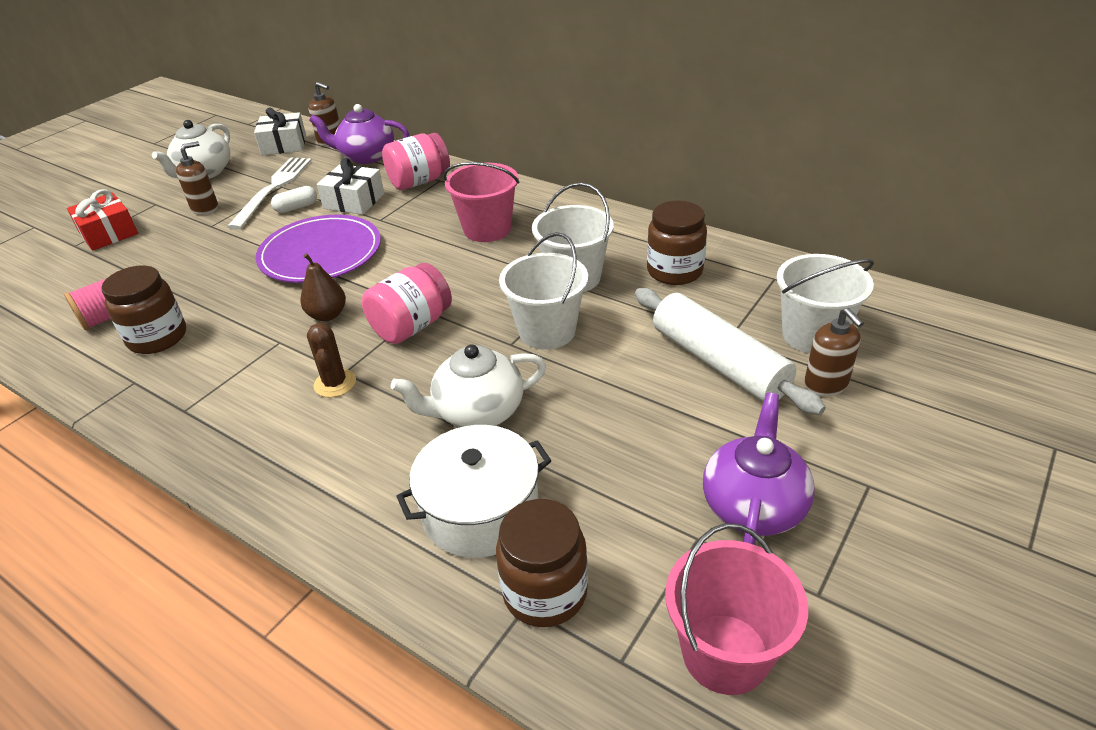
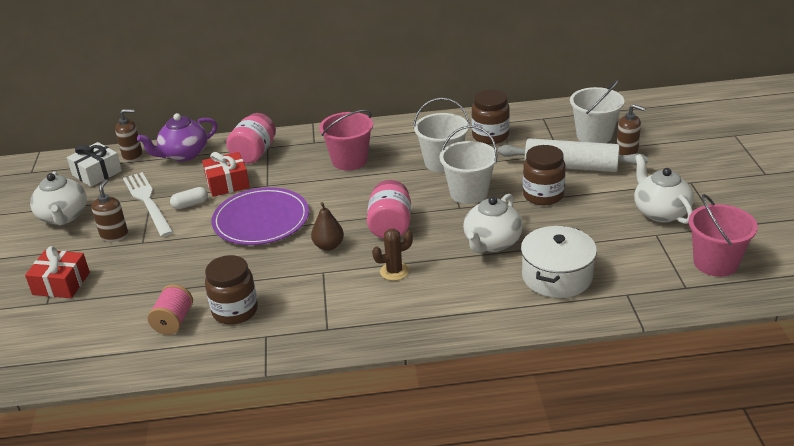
camera: 40 degrees left, 5 degrees down
white capsule [271,186,317,213] -> white capsule turned 45 degrees clockwise [170,187,208,209]
brown cactus [307,323,356,398] -> brown cactus turned 60 degrees counterclockwise [372,229,413,281]
white gift [317,158,384,215] -> red gift [202,152,250,197]
brown jar [496,499,588,627] -> brown jar moved to [523,145,566,205]
purple teapot [703,393,815,545] -> white teapot [634,154,694,224]

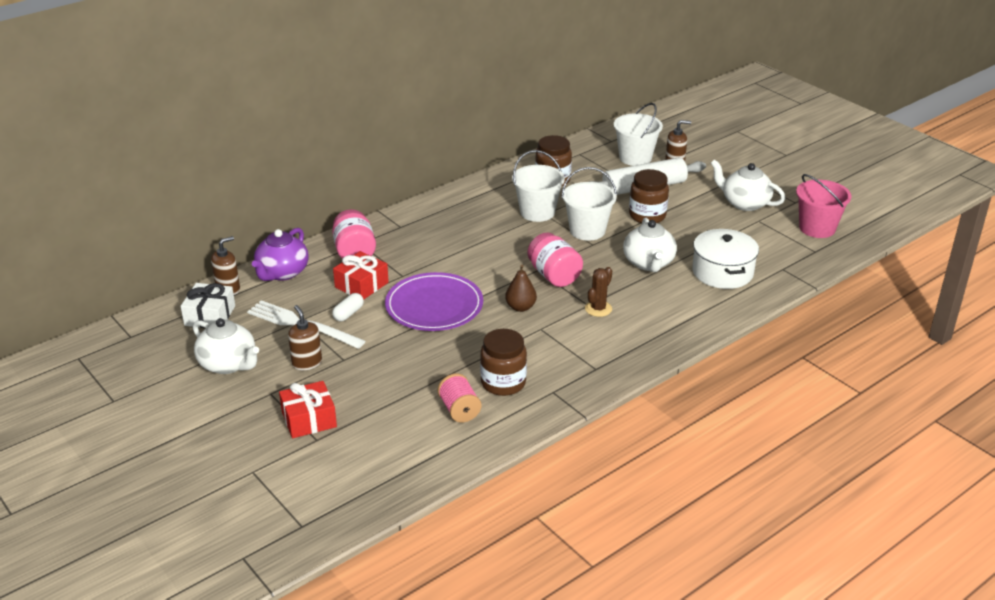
camera: 35 degrees left, 0 degrees up
pink bucket [319,110,373,171] -> none

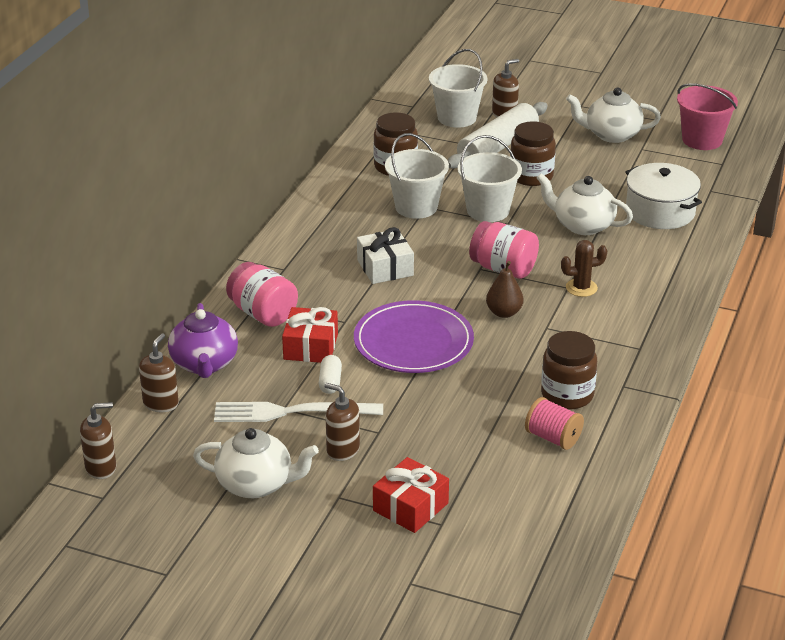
camera: 30 degrees left, 0 degrees up
white gift [181,283,235,328] -> white gift moved to [357,227,414,284]
brown cactus [585,267,612,317] -> brown cactus turned 75 degrees clockwise [561,240,607,297]
white teapot [623,217,677,272] -> white teapot turned 150 degrees clockwise [537,173,633,235]
none -> brown soap dispenser [80,402,116,479]

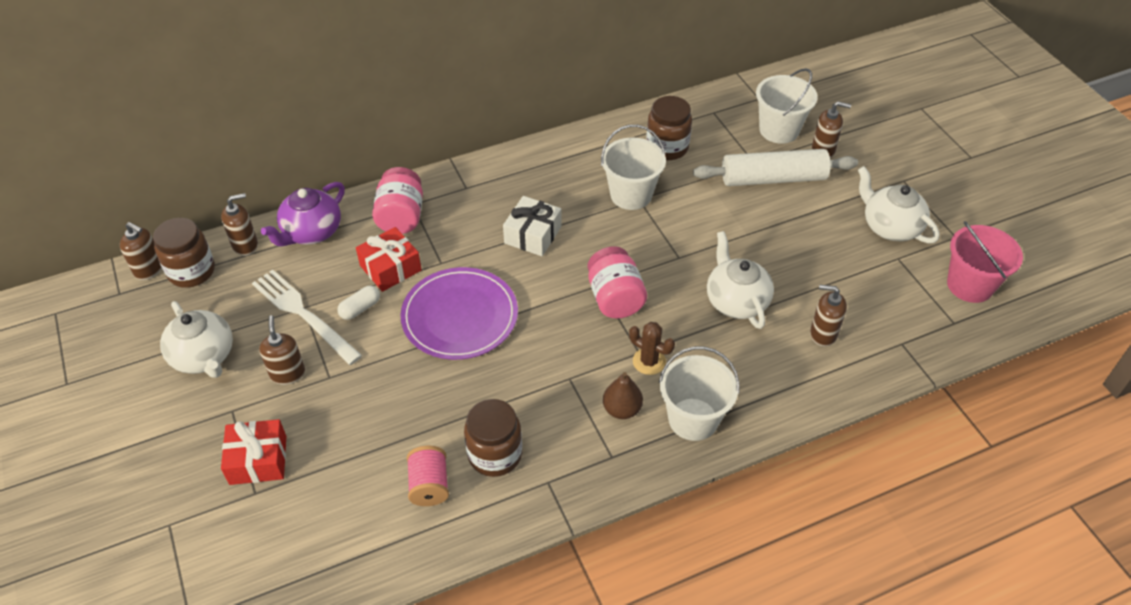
camera: 45 degrees right, 15 degrees up
white bucket [458,135,522,222] -> white bucket moved to [659,346,740,441]
brown pear [486,261,524,318] -> brown pear moved to [603,372,643,419]
brown jar [510,121,556,186] -> brown jar moved to [153,218,215,288]
white pot [626,163,702,229] -> brown soap dispenser [810,285,847,347]

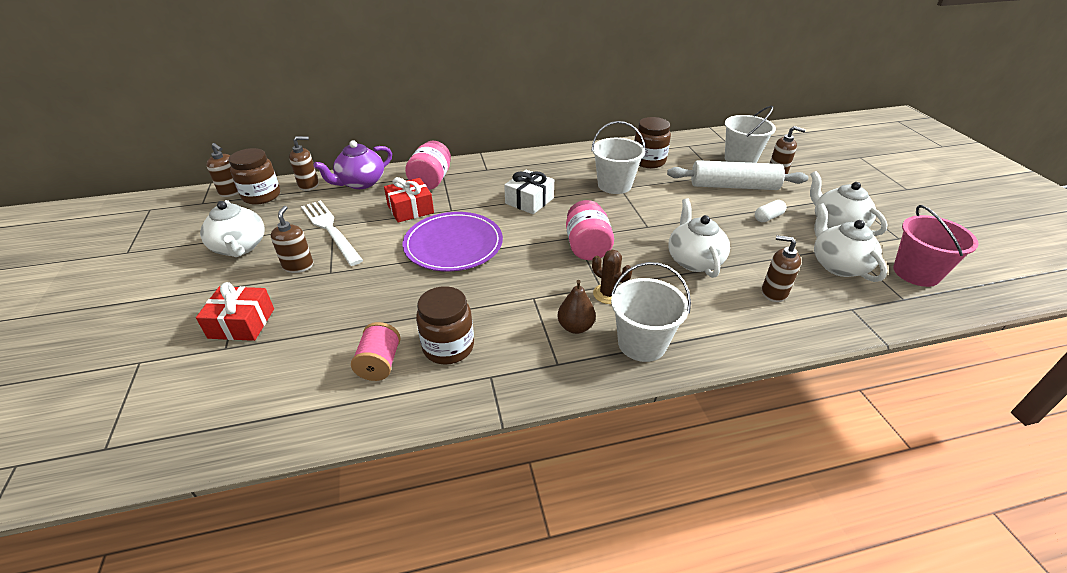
camera: 10 degrees right, 10 degrees down
white capsule [337,286,380,320] -> white capsule moved to [755,200,787,222]
none -> white teapot [814,204,887,282]

